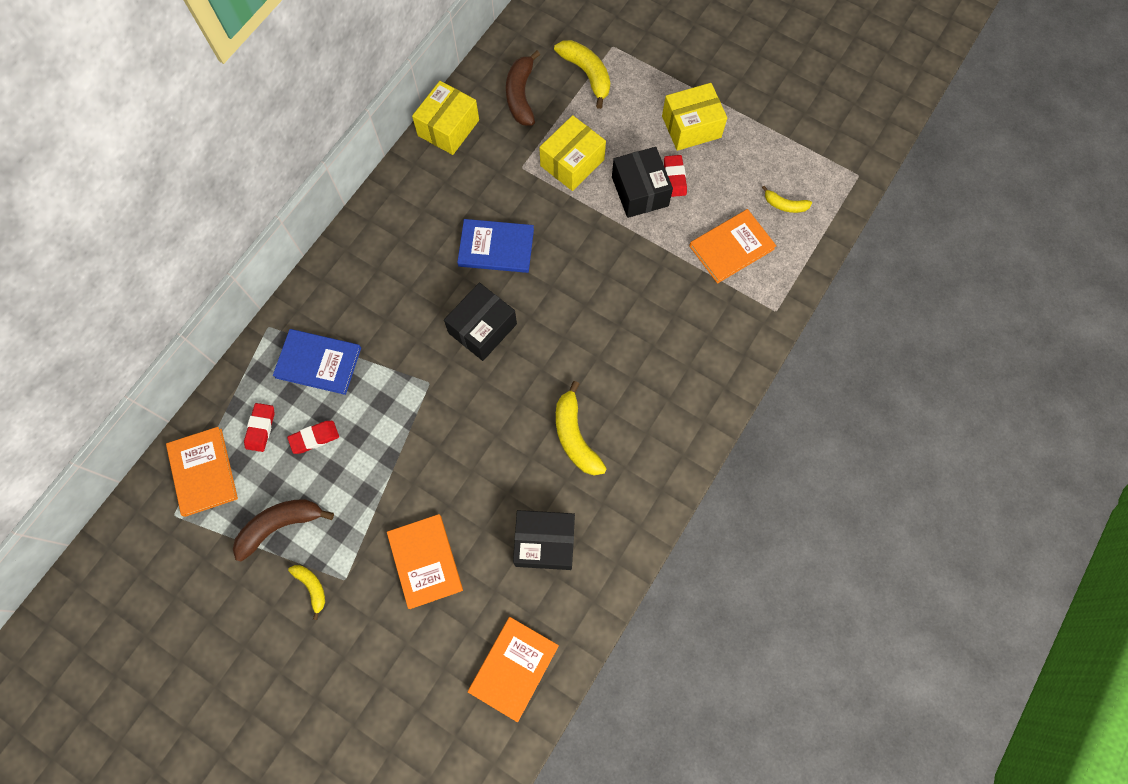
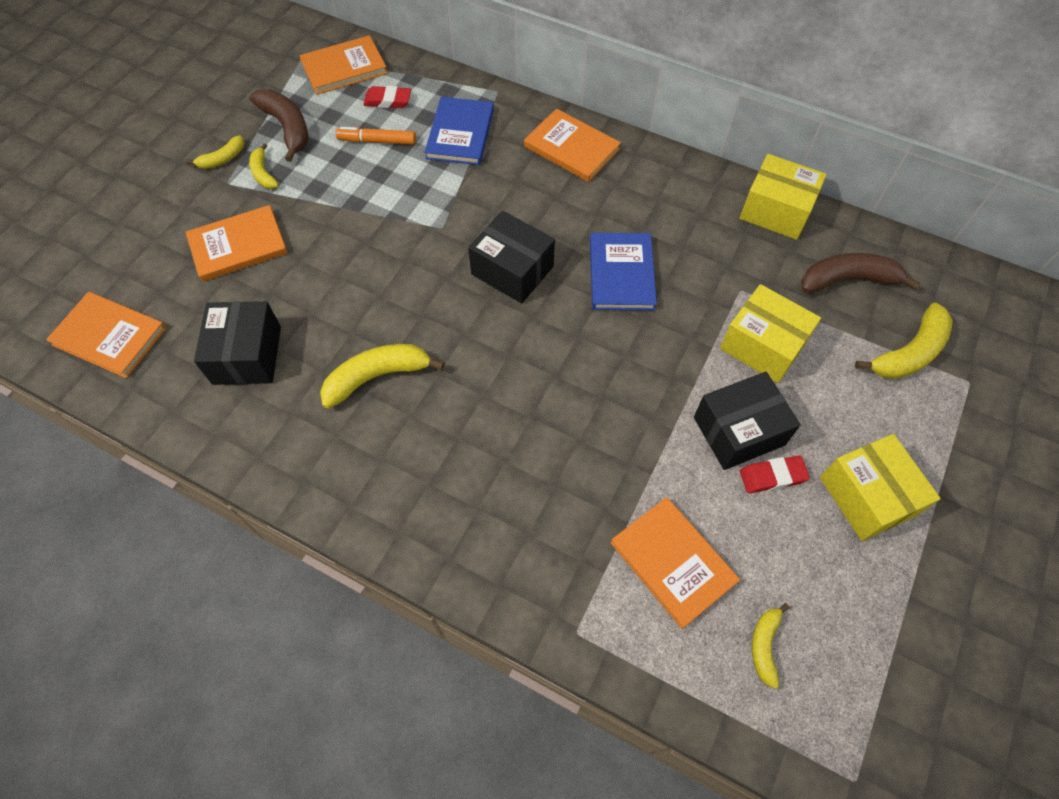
camera: 85 degrees right, 10 degrees down
red eraser [287,421,339,454] -> orange marker [336,127,416,145]
none -> yellow banana [249,143,279,189]
none -> orange book [524,109,621,182]

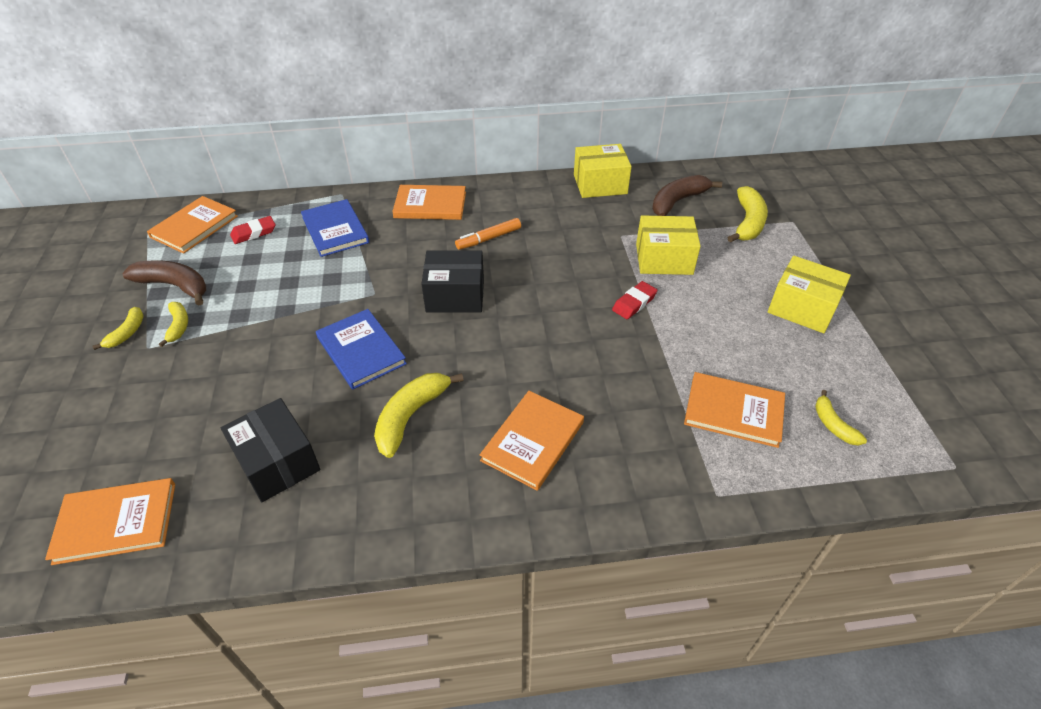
camera: 35 degrees left, 15 degrees down
orange book [186,205,288,282] -> orange book moved to [480,391,584,491]
yellow banana [249,143,279,189] -> yellow banana turned 135 degrees counterclockwise [159,302,188,347]
orange marker [336,127,416,145] -> orange marker moved to [455,218,521,250]
blue book [590,233,657,310] -> blue book moved to [316,309,407,390]
black box [694,372,801,470] -> none
red eraser [740,455,810,493] -> red eraser moved to [612,281,658,319]

